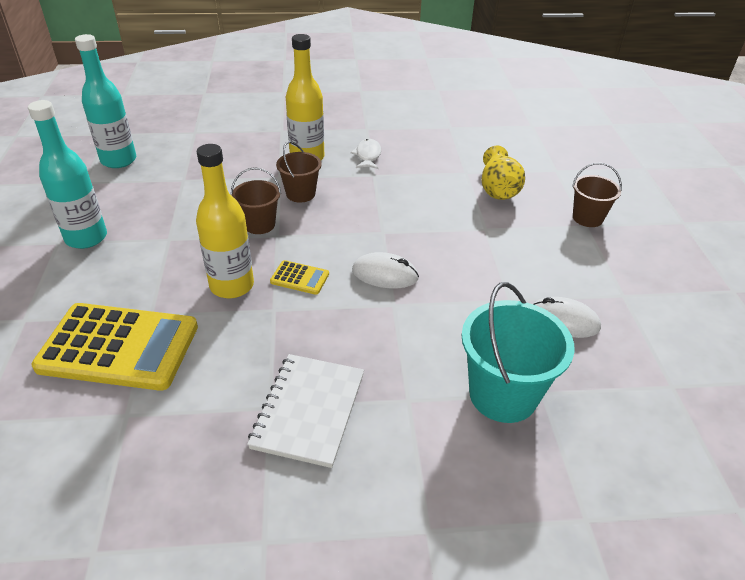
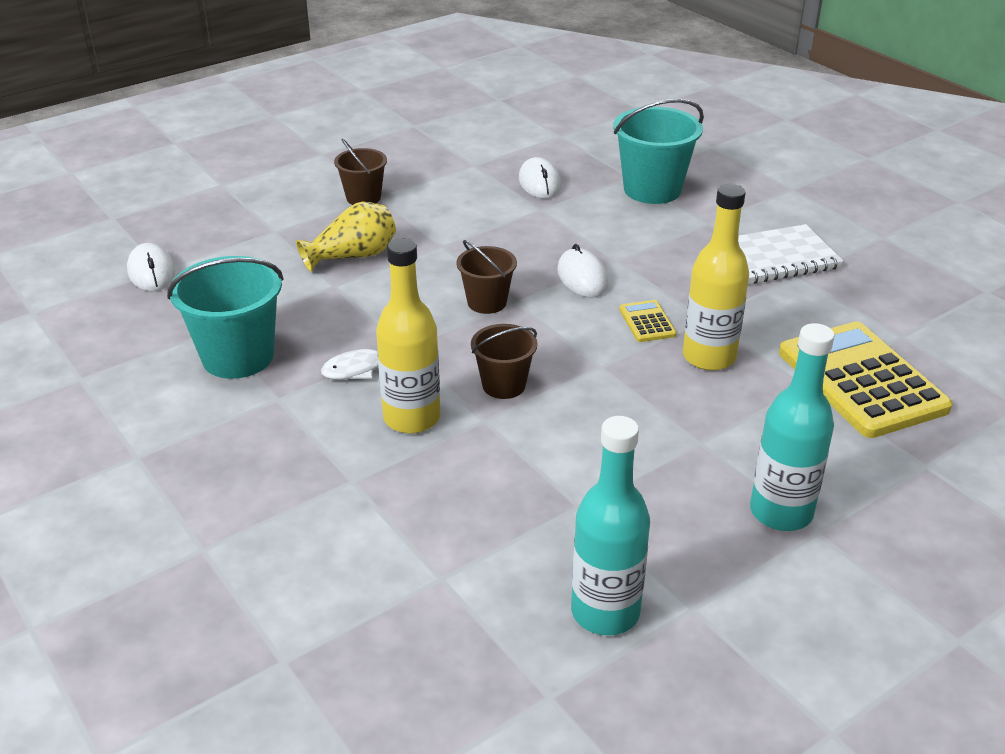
camera: 120 degrees left, 5 degrees down
brown bucket [231,167,281,234] -> brown bucket moved to [456,240,517,314]
none -> white mouse [127,243,176,291]
none -> turquoise bucket [167,256,284,379]

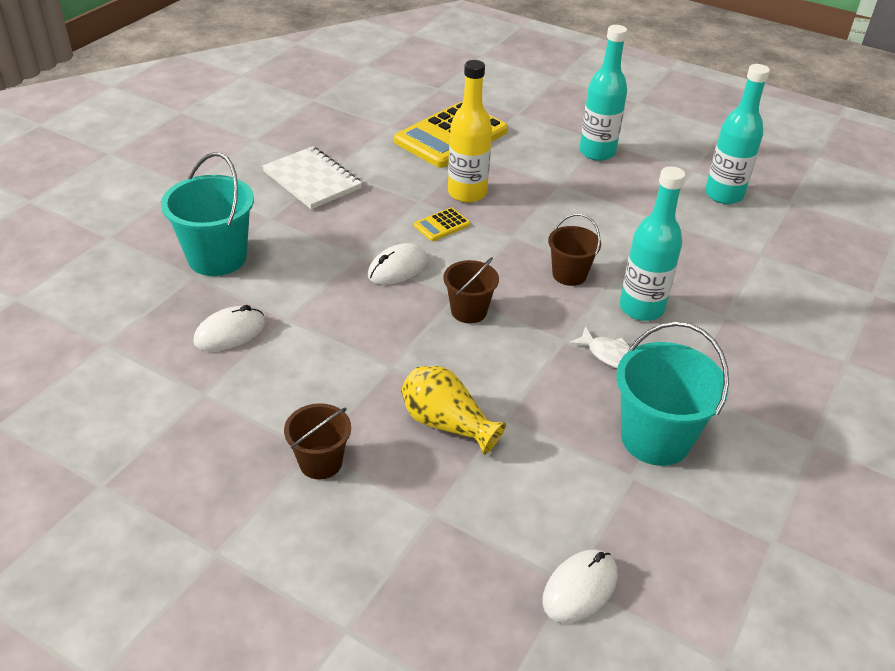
camera: 115 degrees left, 5 degrees up
yellow bottle [376,238,440,434] -> turquoise bottle [620,166,685,321]

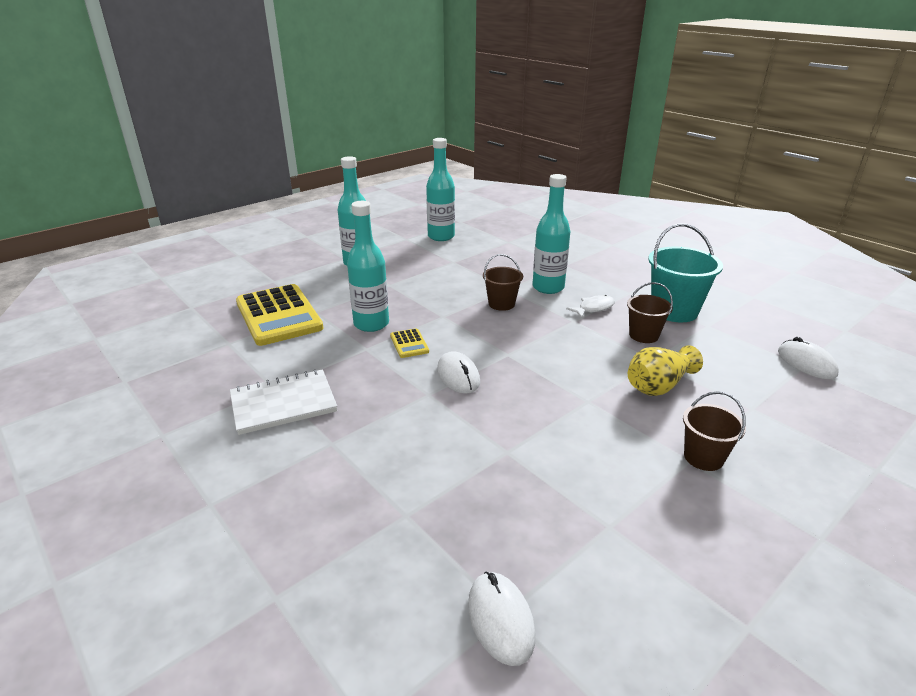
camera: 70 degrees left, 10 degrees down
turquoise bucket [161,152,254,276] -> none
white mouse [193,305,266,351] -> white mouse moved to [468,572,535,666]
brown bucket [443,257,499,324] -> brown bucket moved to [627,282,673,343]
yellow bottle [448,60,492,203] -> turquoise bottle [347,201,389,332]

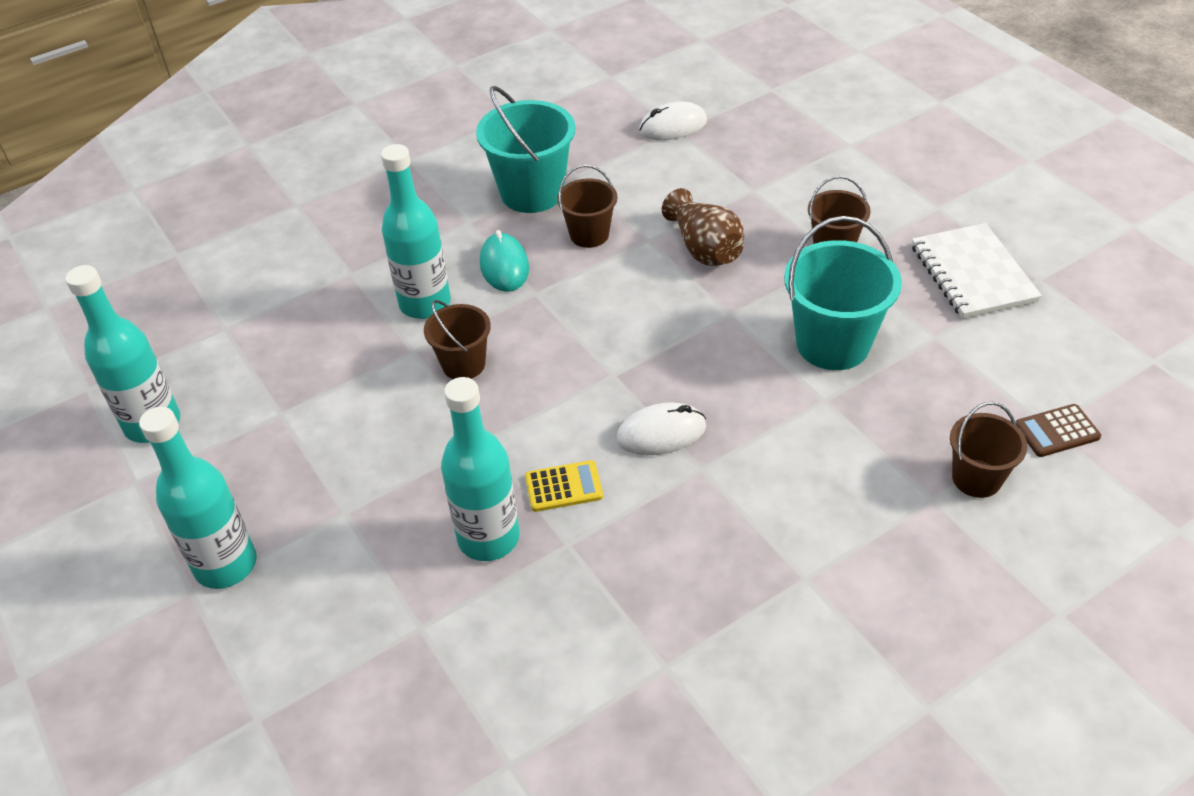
camera: 80 degrees left, 15 degrees up
white notebook [230,369,337,435] -> white notebook moved to [912,223,1042,319]
yellow calculator [236,284,324,346] -> none
white mouse [468,572,535,666] -> brown calculator [1015,404,1101,457]
white fish [566,295,615,318] -> turquoise mouse [480,230,529,292]
yellow vase [628,345,703,396] -> brown vase [662,188,744,266]
none -> turquoise bucket [784,216,902,370]
none -> brown bucket [950,402,1028,498]

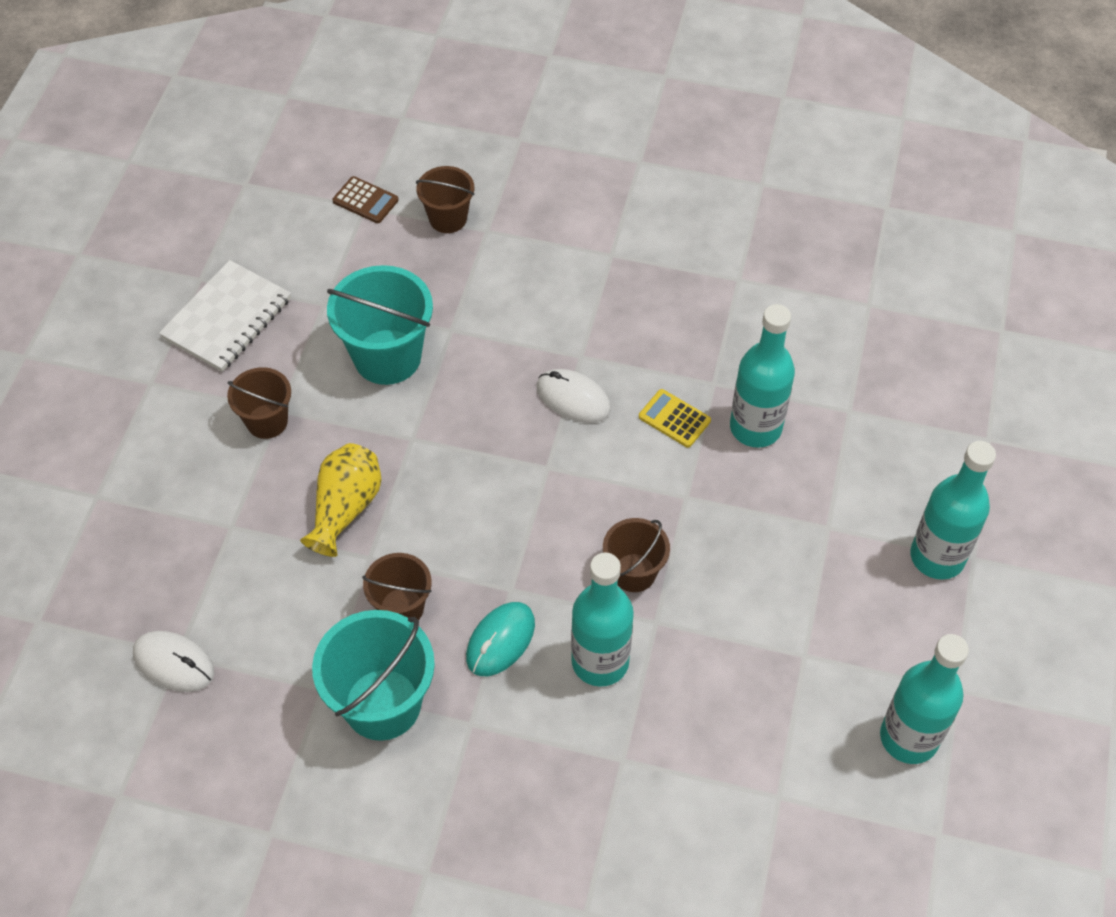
camera: 135 degrees left, 10 degrees up
brown vase [662,188,744,266] -> yellow vase [300,443,381,557]

